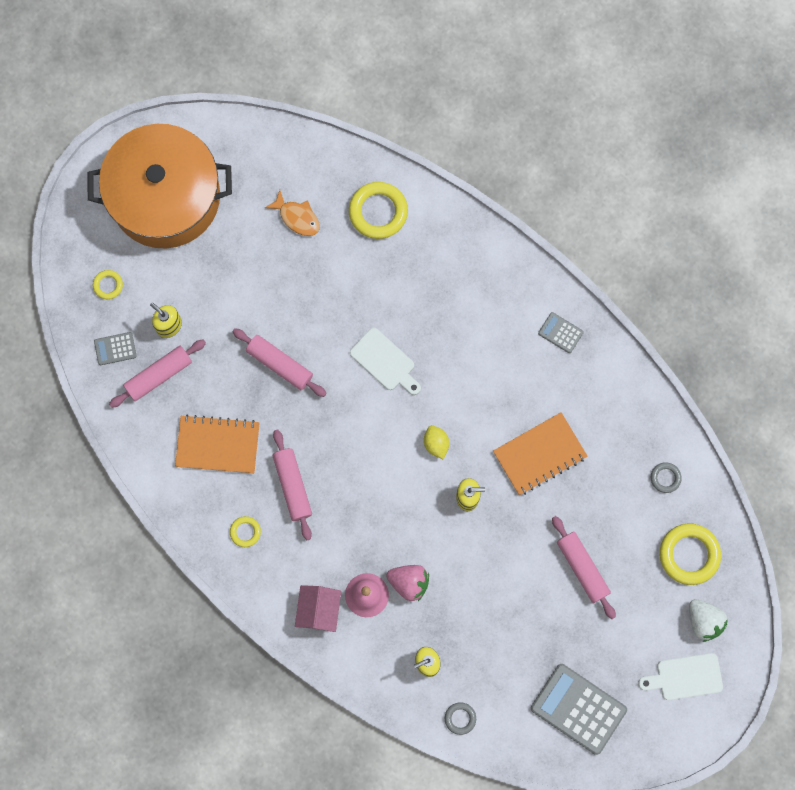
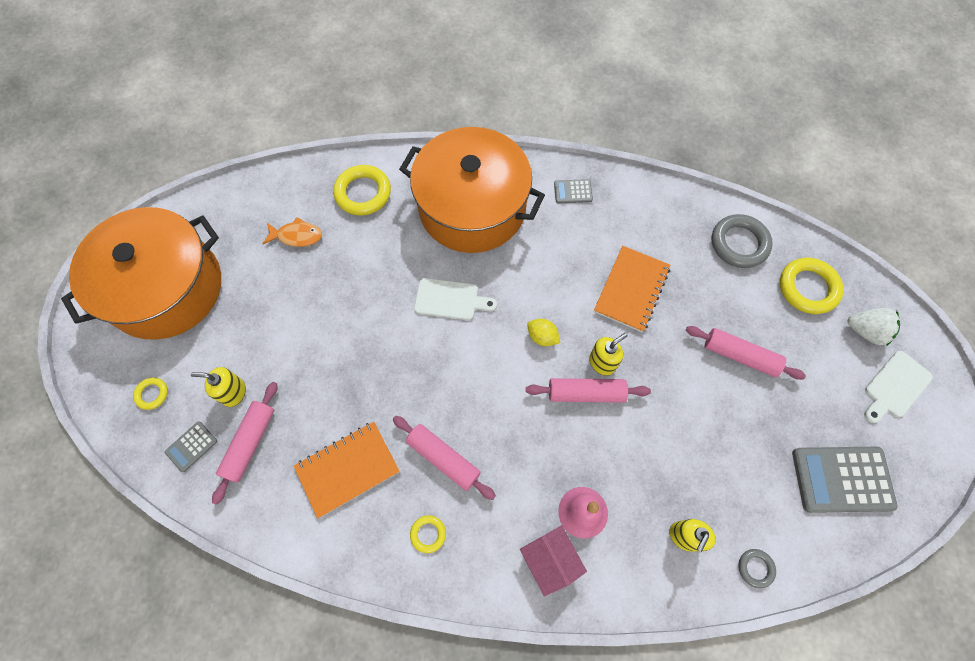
camera: 35 degrees left, 10 degrees down
pink rolling pin [232,328,327,397] -> pink rolling pin moved to [526,378,651,403]
pink strawberry [386,565,429,601] -> none
grey ring [651,462,682,493] -> grey ring [712,214,773,268], size x1.97
none -> orange pot [399,127,545,253]

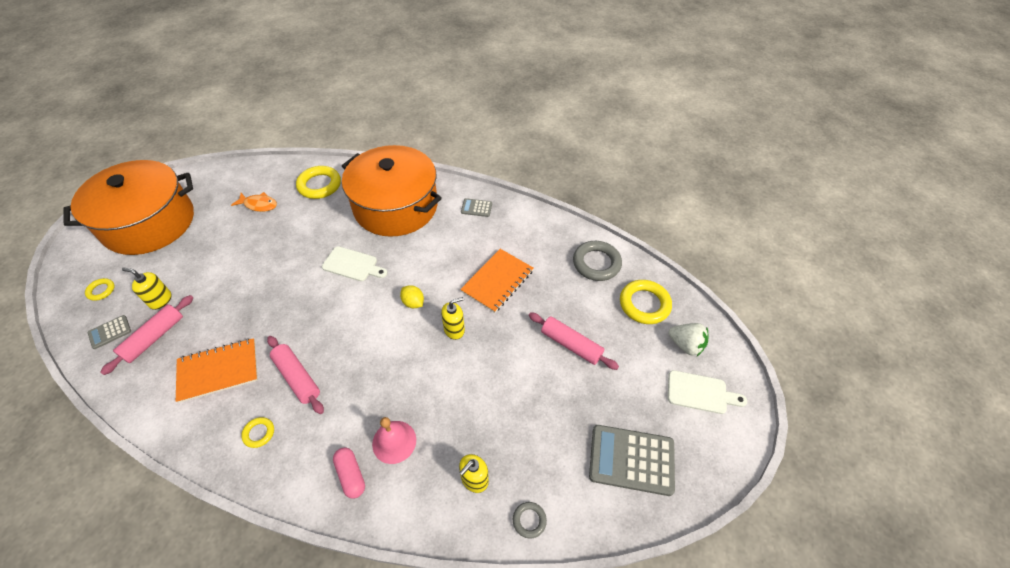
camera: 10 degrees right, 15 degrees down
pink house [520,525,587,597] -> pink capsule [333,447,365,499]
pink rolling pin [526,378,651,403] -> none
white cutting board [864,351,933,423] -> white cutting board turned 135 degrees counterclockwise [668,370,747,414]

